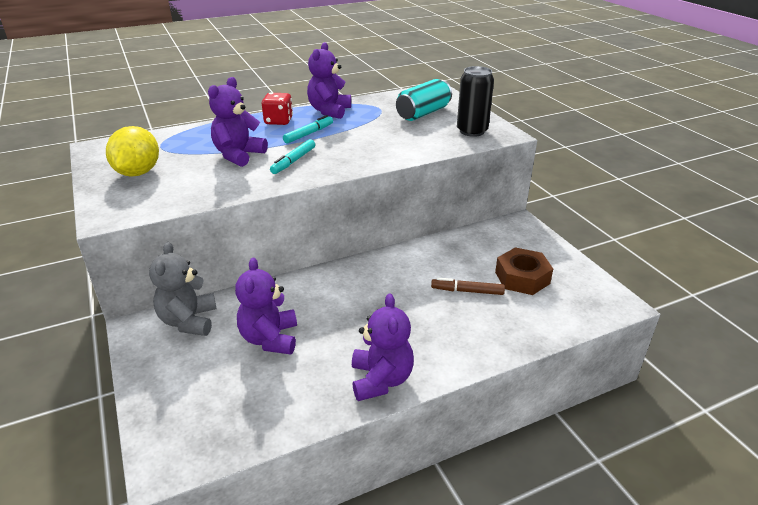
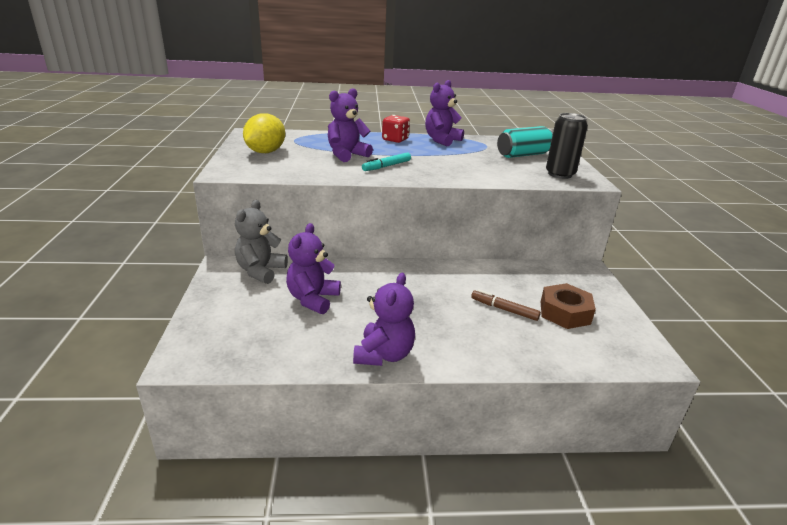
camera: 20 degrees right, 5 degrees down
turquoise marker [283,115,333,144] -> none

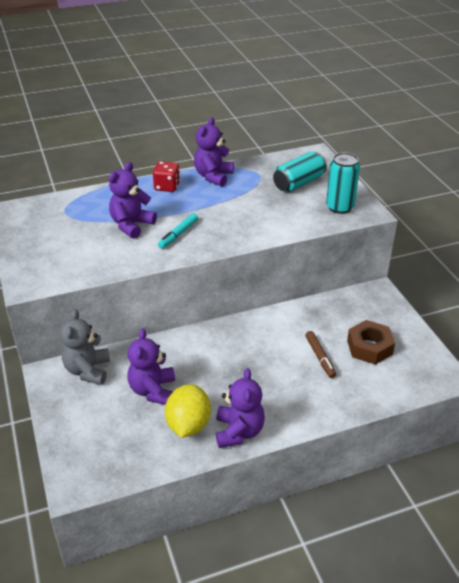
camera: 15 degrees left, 10 degrees up
yellow lemon [243,113,285,153] -> yellow lemon moved to [165,384,211,438]
brown marker [471,289,541,321] -> brown marker turned 120 degrees counterclockwise [305,331,336,378]
black can [546,113,588,179] -> turquoise can [326,152,360,214]

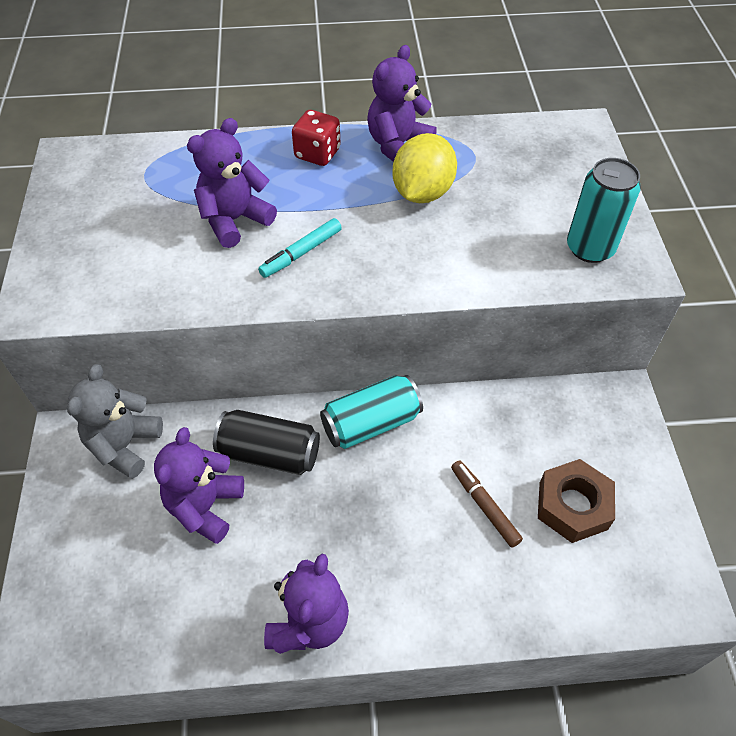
camera: 15 degrees right, 15 degrees up
yellow lemon [165,384,211,438] -> yellow lemon moved to [392,133,457,203]
turquoise can [273,152,327,192] -> turquoise can moved to [320,375,423,449]
brown marker [305,331,336,378] -> brown marker turned 150 degrees clockwise [451,460,523,548]
none -> black can [213,410,320,475]

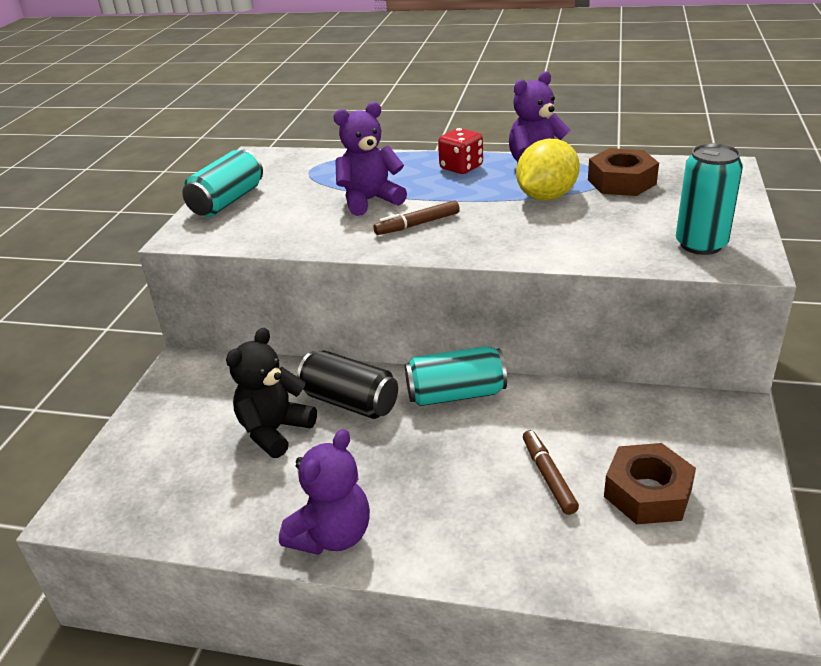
camera: 20 degrees right, 20 degrees down
grey teddy bear [67,364,163,479] -> none
purple teddy bear [154,427,244,544] -> black teddy bear [226,328,317,458]
turquoise marker [258,218,342,278] -> brown marker [373,200,460,235]
none -> turquoise can [182,150,263,217]
none -> brown nut [588,148,659,196]

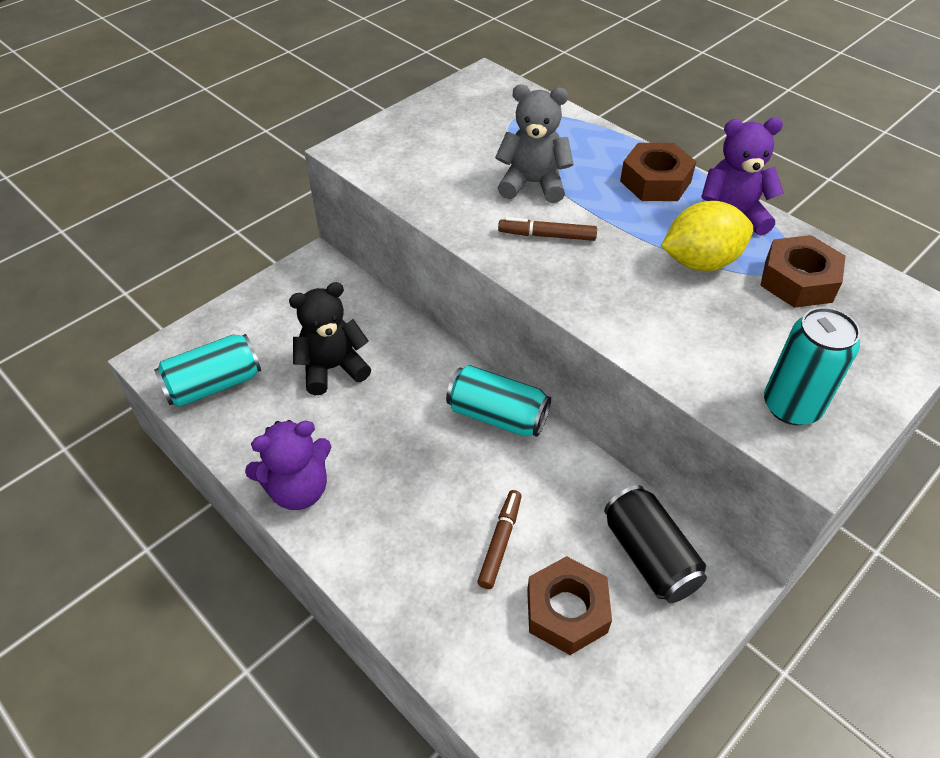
camera: 30 degrees right, 15 degrees up
turquoise can [182,150,263,217] -> turquoise can moved to [154,334,261,407]
black can [297,350,398,419] -> black can moved to [604,485,707,603]
purple teddy bear [333,102,407,216] -> grey teddy bear [495,85,573,203]
red dice [438,128,483,174] -> brown nut [620,143,696,201]

